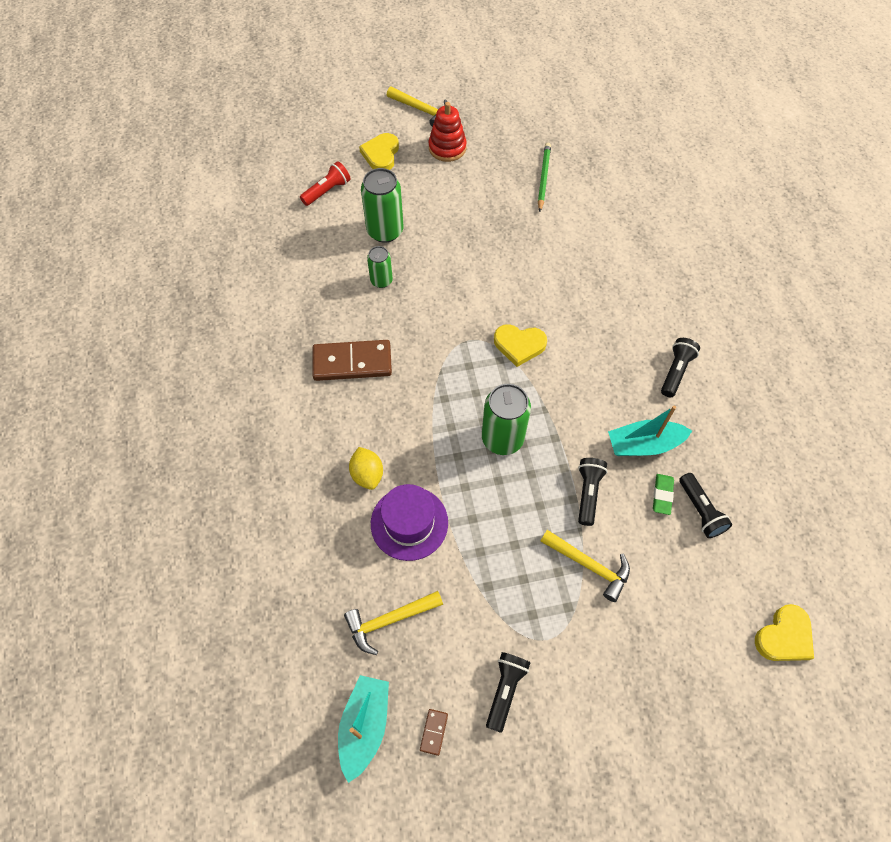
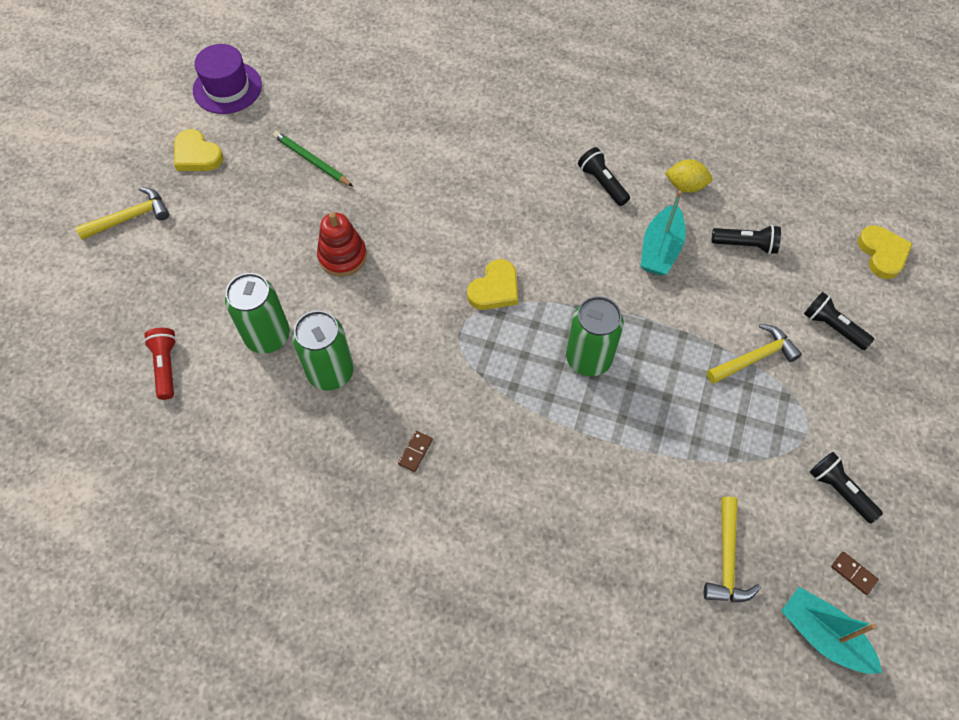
camera: 60 degrees left, 0 degrees up
brown domino [313,340,392,381] -> brown domino [398,431,433,472], size x0.42
yellow lemon [349,447,383,490] -> yellow lemon moved to [665,159,712,193]
yellow heart [359,133,399,170] -> yellow heart moved to [174,129,223,171]
green can [367,246,393,288] -> green can [292,311,354,391], size x1.71
purple hat [371,484,448,561] -> purple hat moved to [193,44,262,114]
red stacking toy [428,102,467,162] -> red stacking toy moved to [317,212,367,277]
black flashlight [578,458,608,526] -> black flashlight moved to [804,292,874,350]
green eraser [653,474,674,515] -> none

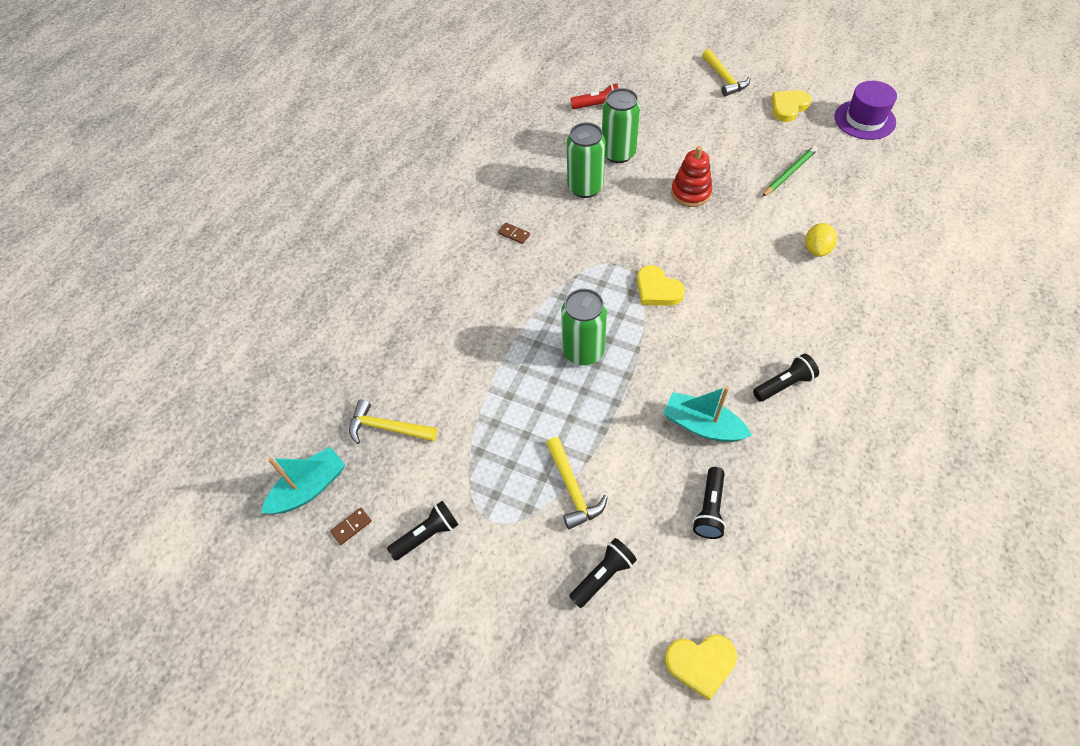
camera: 100 degrees right, 5 degrees down
yellow lemon [665,159,712,193] -> yellow lemon moved to [805,223,837,257]

